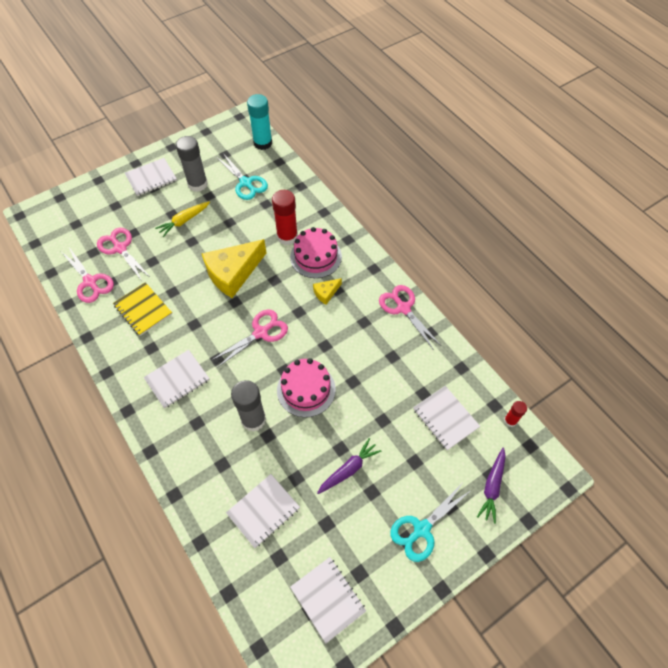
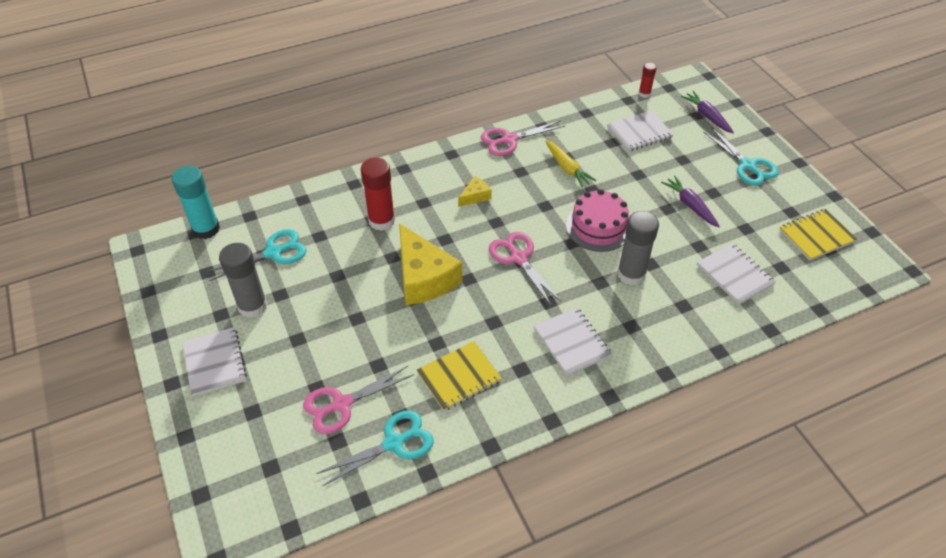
camera: 80 degrees left, 10 degrees down
pink scissors [62,247,114,303] -> turquoise scissors [316,410,434,486]
yellow carrot [155,201,210,237] -> yellow carrot moved to [545,140,596,187]
pink cake [290,227,342,278] -> none
white notebook [290,557,366,643] -> yellow notebook [779,209,857,261]
yellow cheese [313,278,342,305] -> yellow cheese turned 105 degrees counterclockwise [458,176,492,207]
purple carrot [477,448,506,524] -> purple carrot turned 150 degrees counterclockwise [681,91,734,133]

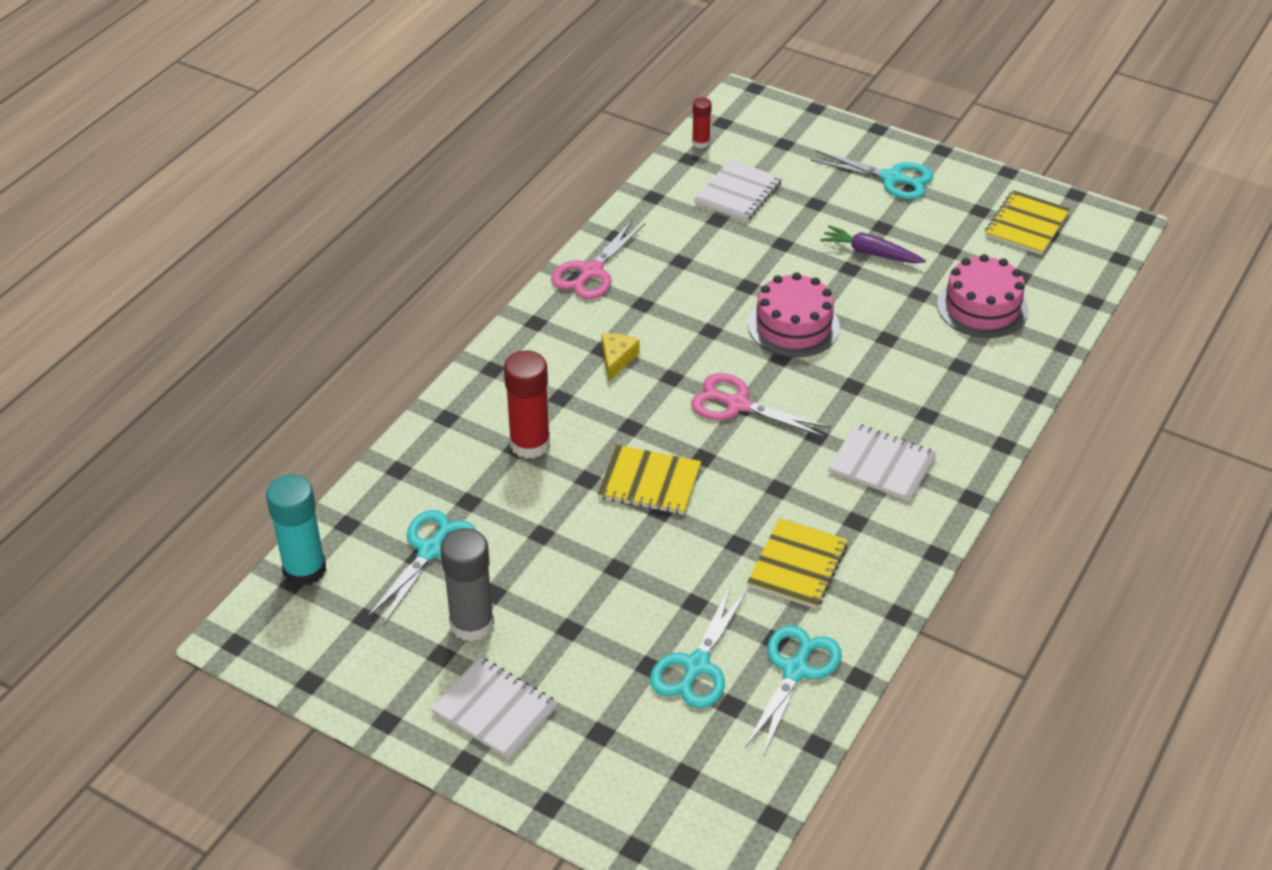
camera: 35 degrees left, 5 degrees down
pink scissors [303,366,414,434] -> turquoise scissors [650,585,748,708]
yellow cheese [399,223,462,305] -> yellow notebook [597,445,701,515]
yellow carrot [545,140,596,187] -> none
grey glue stick [617,211,659,285] -> none
purple carrot [681,91,734,133] -> none
white notebook [697,243,776,305] -> pink cake [937,254,1029,338]

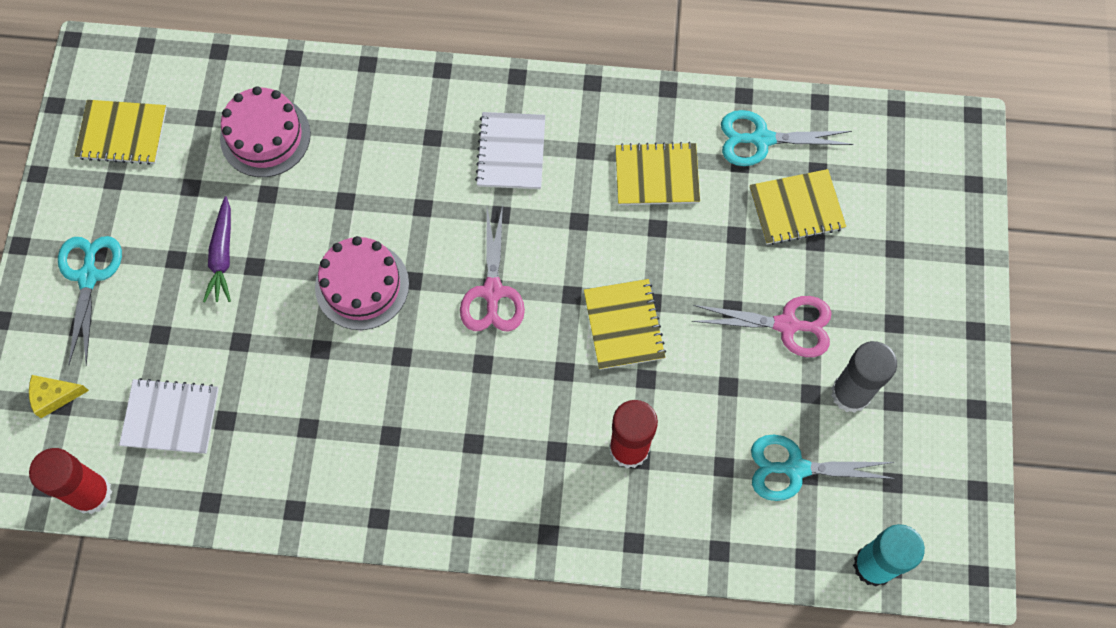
camera: 115 degrees left, 25 degrees up
white notebook [431,657,558,760] -> none
pink scissors [551,220,645,299] -> pink scissors moved to [692,296,832,357]
yellow cheese [602,333,639,382] -> yellow cheese moved to [29,375,89,418]
turquoise scissors [650,585,748,708] -> yellow notebook [750,169,846,245]
red glue stick [692,97,712,148] -> red glue stick [29,448,112,514], size x1.89

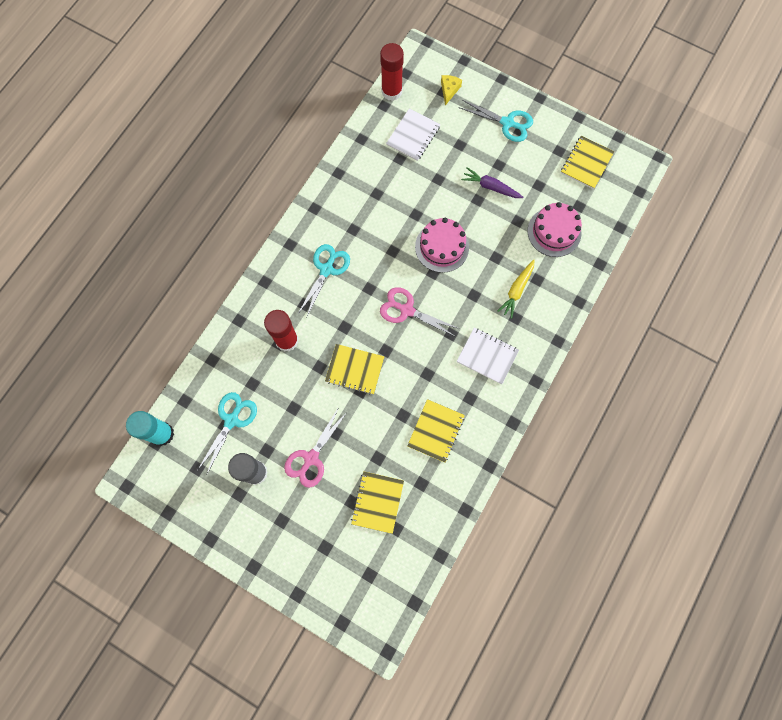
camera: 115 degrees right, 5 degrees up
turquoise scissors [721,110,854,166] -> turquoise scissors moved to [298,244,350,319]
none -> yellow carrot [497,259,535,319]

